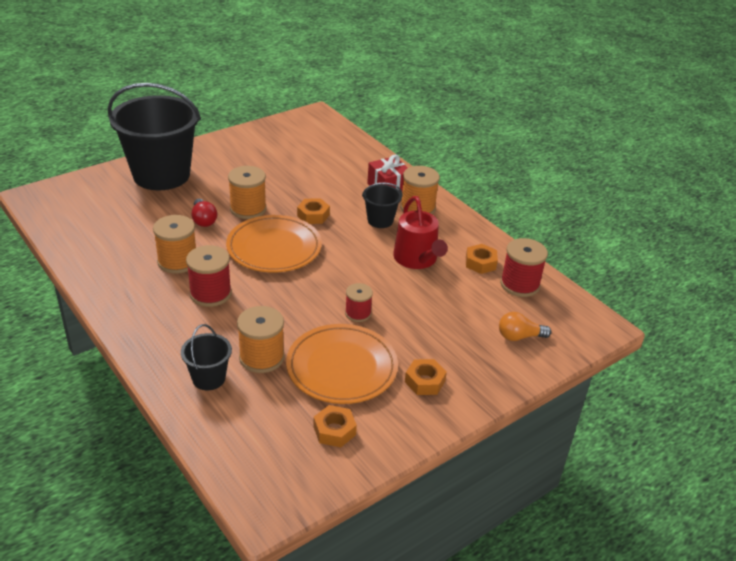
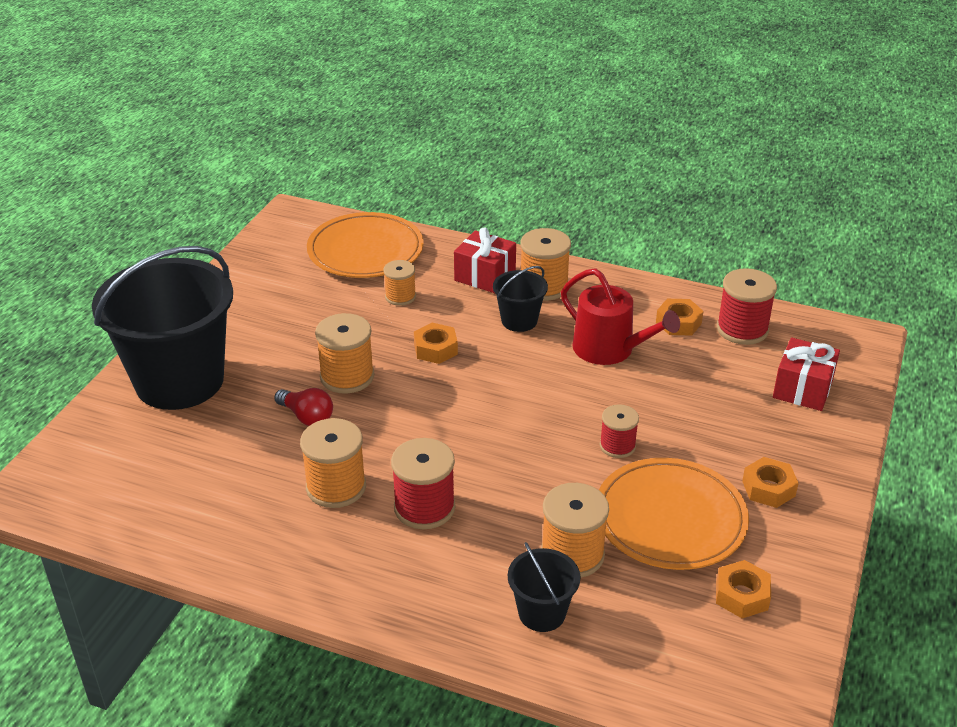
camera: 30 degrees left, 0 degrees up
orange plate [226,215,322,273] -> orange plate moved to [307,212,424,278]
orange light bulb [499,312,551,341] -> red gift [773,337,840,411]
none -> orange spool [383,260,416,306]

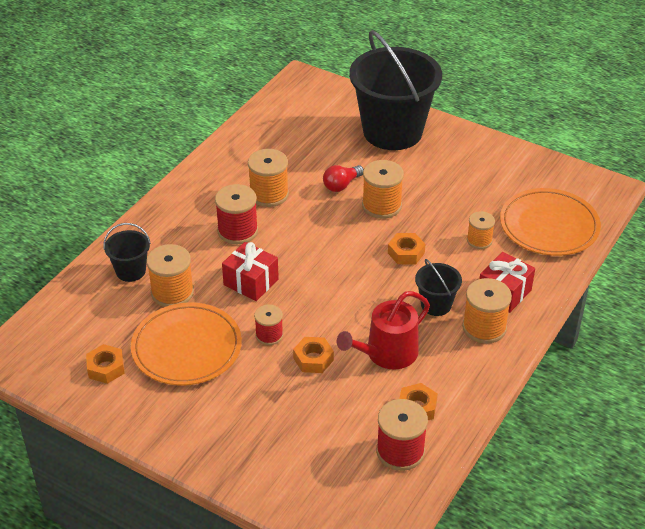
camera: 100 degrees right, 5 degrees up
orange nut [742,457,799,508] -> orange nut moved to [293,337,334,373]
red gift [773,337,840,411] -> red gift moved to [222,242,279,301]

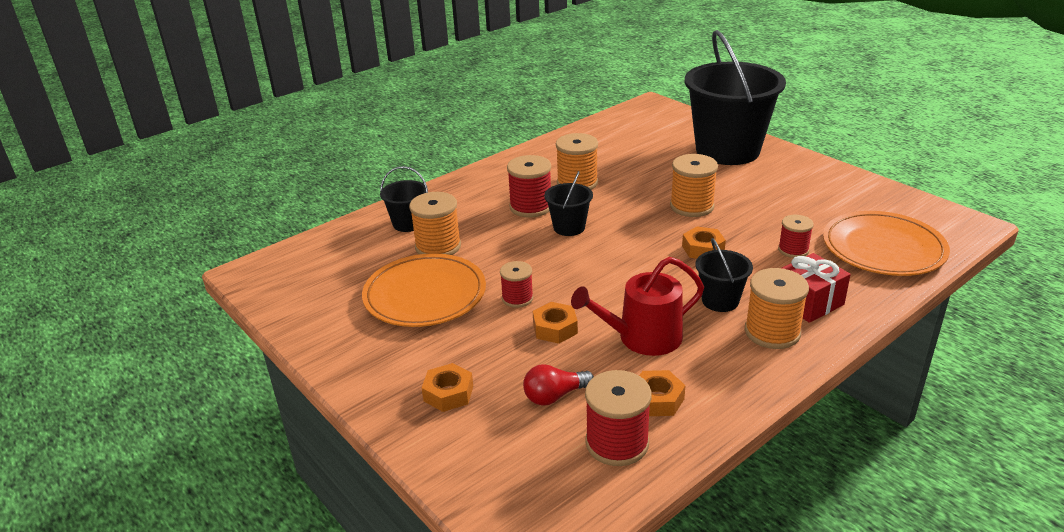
camera: 20 degrees right, 10 degrees down
orange nut [86,344,125,384] -> orange nut moved to [422,363,473,412]
red gift [222,242,279,301] -> none
red light bulb [323,165,364,192] -> red light bulb moved to [523,364,594,406]
orange spool [467,211,495,249] -> red spool [778,215,814,258]
none -> black bucket [544,171,593,236]

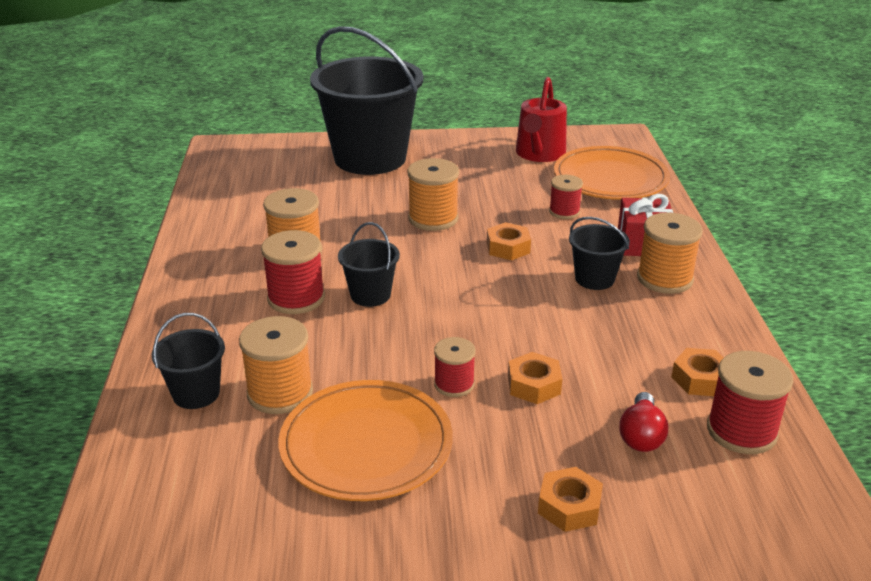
camera: 55 degrees left, 0 degrees up
red watering can [571,257,704,356] -> red watering can moved to [516,77,567,162]

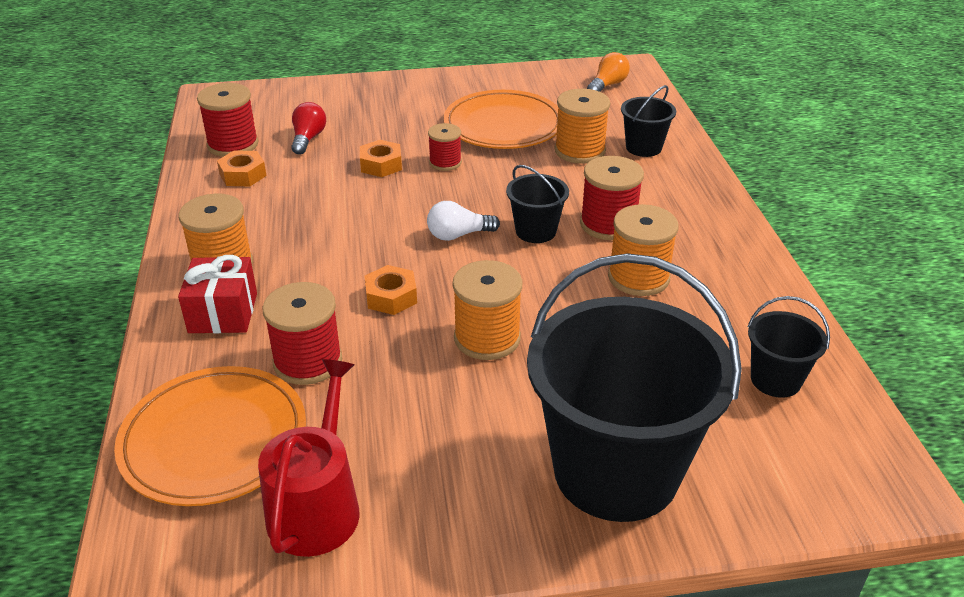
camera: 175 degrees right, 5 degrees up
orange nut [538,467,603,532] -> none
red spool [549,175,583,219] -> red spool [263,282,342,385], size x1.60
black bucket [569,217,630,290] -> black bucket moved to [748,296,830,398]
none -> white light bulb [427,201,500,241]
none -> orange light bulb [587,52,630,92]

